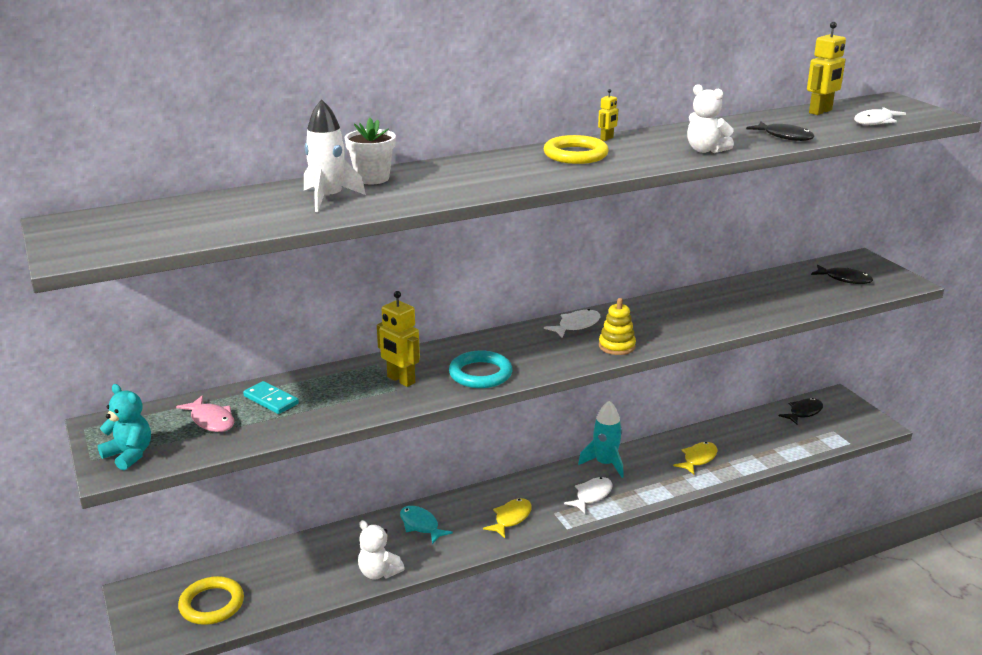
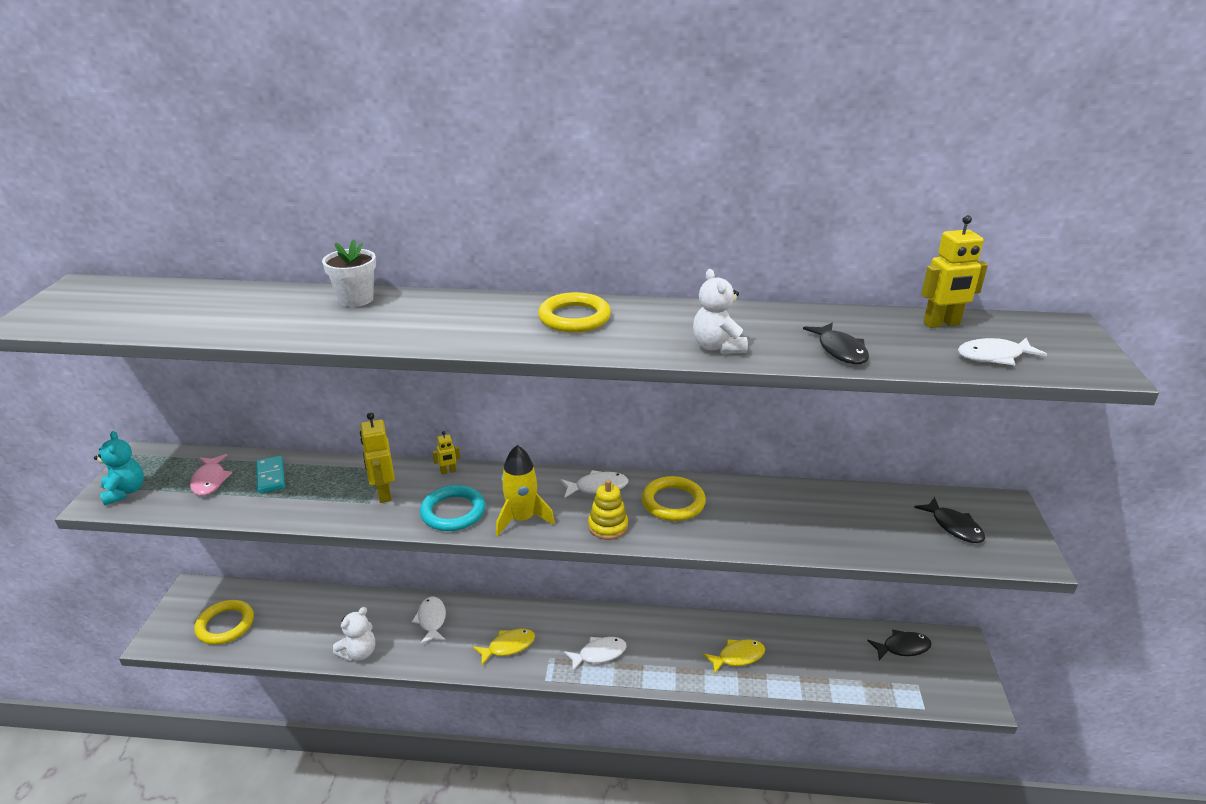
camera: 30 degrees right, 5 degrees up
white rocket [304,99,366,212] -> none
white teddy bear [358,520,405,579] -> white teddy bear turned 120 degrees counterclockwise [333,607,375,661]
turquoise fish [400,506,453,544] -> white fish [412,597,446,644]
turquoise rocket [578,401,624,478] -> none
yellow robot [598,89,618,141] -> yellow robot moved to [433,431,460,475]
none -> yellow rocket [496,445,555,536]
none -> yellow ring [642,476,706,521]

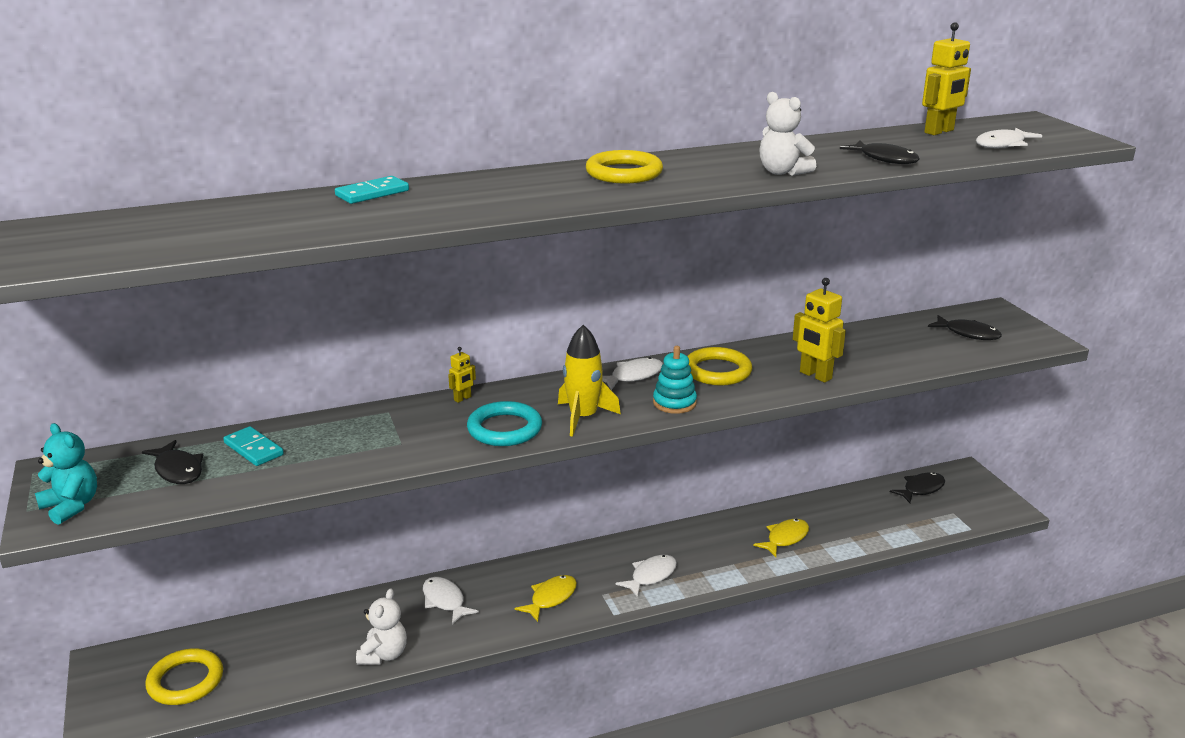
camera: 25 degrees left, 5 degrees down
pink fish [190,454,233,496] -> black fish [142,440,203,484]
white flower pot [322,239,376,307] -> turquoise domino [335,176,409,204]
yellow robot [360,412,395,503] -> yellow robot moved to [793,278,846,383]
yellow stacking toy [588,479,628,540] -> turquoise stacking toy [653,346,697,414]

